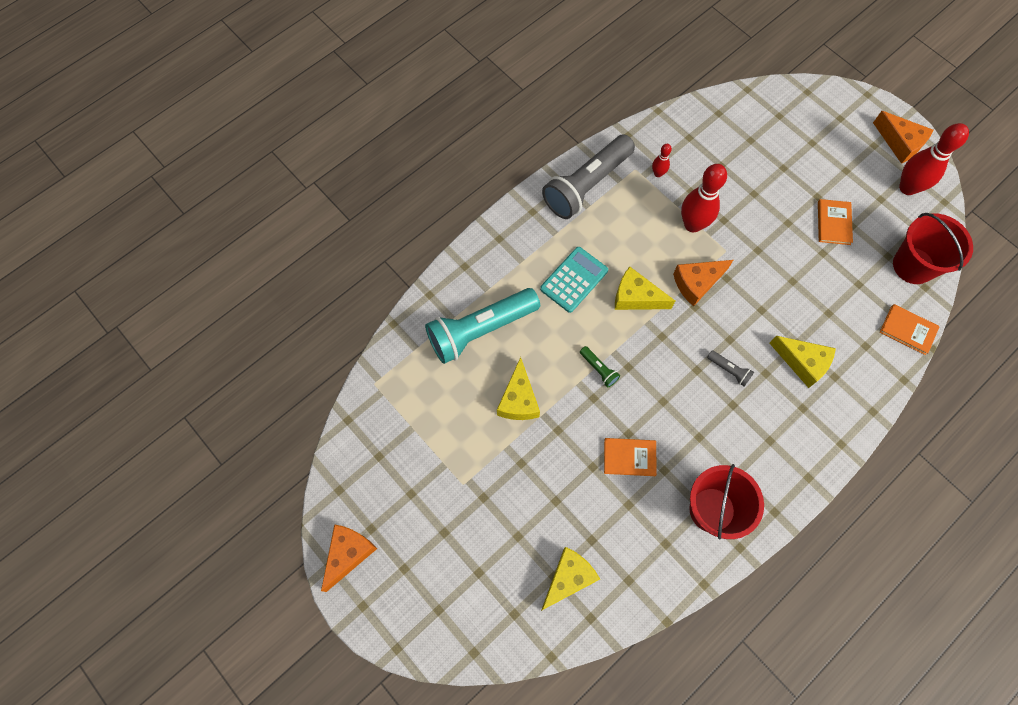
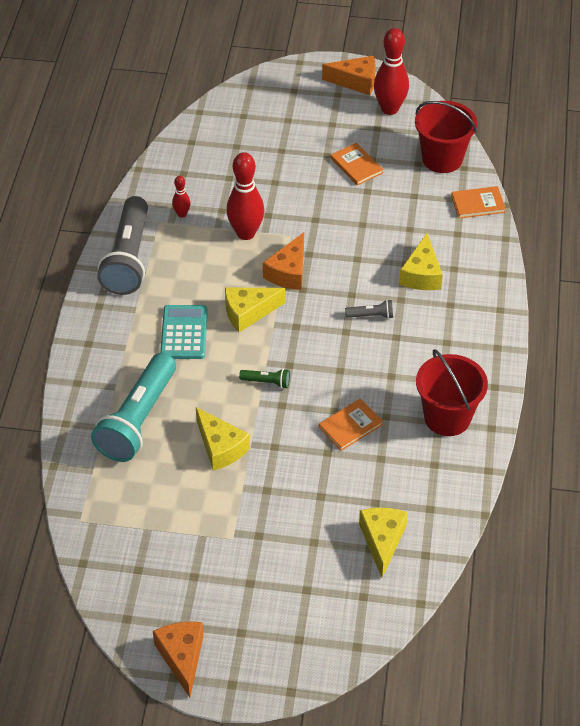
camera: 40 degrees left, 20 degrees down
yellow cheese [770,336,836,388] -> yellow cheese turned 105 degrees clockwise [399,233,443,290]

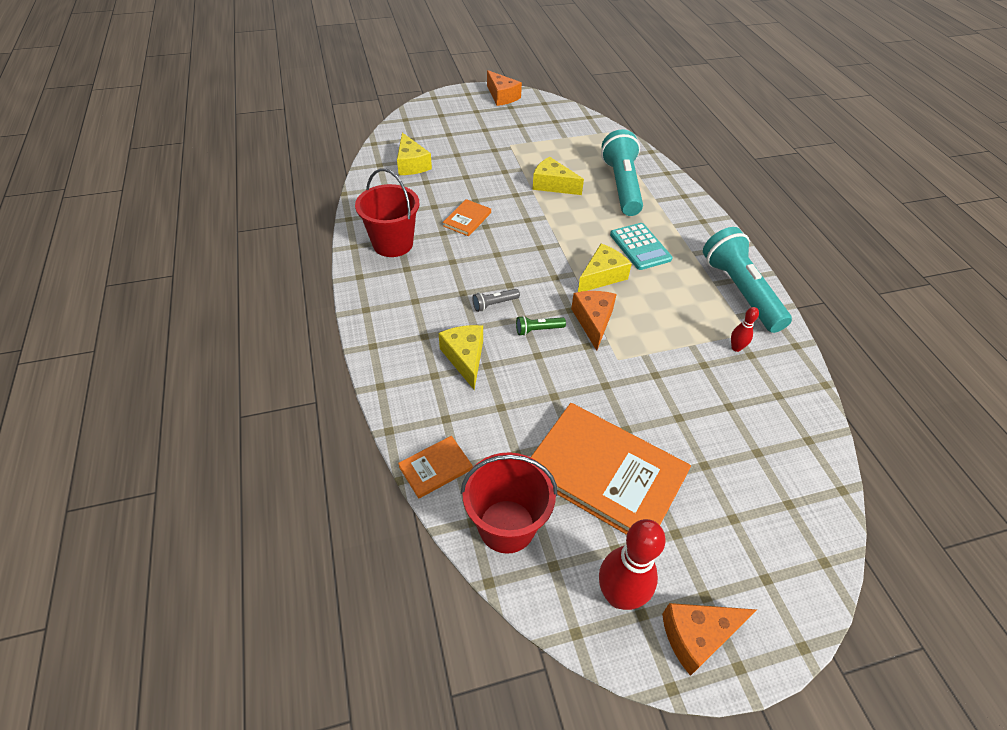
camera: 155 degrees right, 0 degrees up
grey flashlight [97,196,148,295] -> turquoise flashlight [703,227,792,333]
red bowling pin [226,152,264,240] -> none
green flashlight [239,369,290,389] -> green flashlight moved to [516,316,566,336]
orange book [331,143,383,186] -> orange book [530,403,691,535], size x2.23

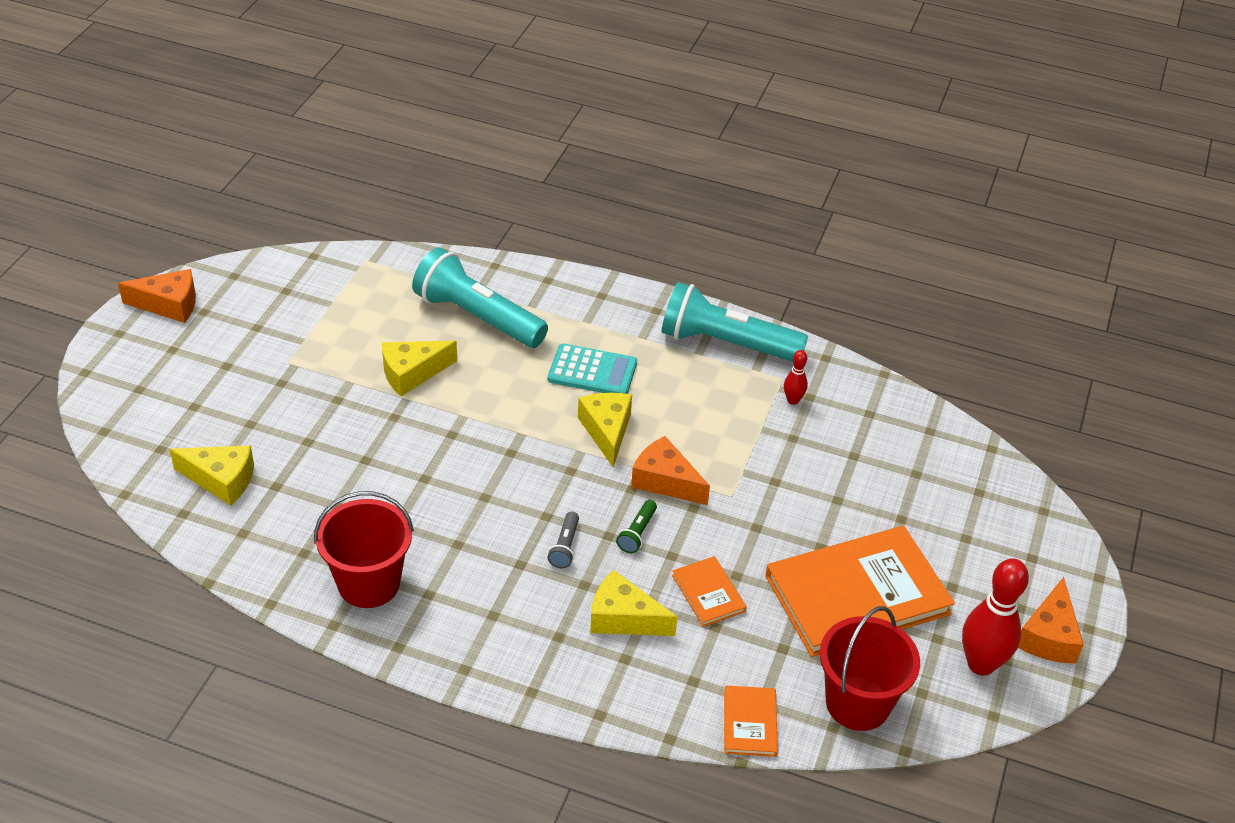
camera: 55 degrees left, 5 degrees down
orange book [443,199,491,236] -> orange book moved to [672,556,747,627]

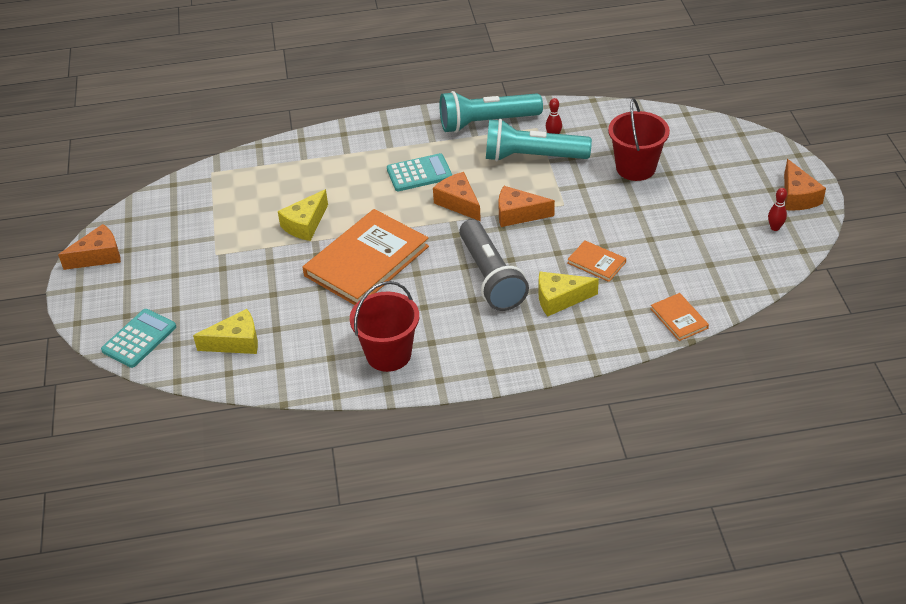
camera: 25 degrees left, 0 degrees up
turquoise flashlight [412,247,548,348] -> turquoise flashlight moved to [486,119,592,162]
grey flashlight [547,511,579,568] -> grey flashlight [459,219,529,311], size x2.48
yellow cheese [578,393,632,468] -> orange cheese [433,172,481,221]
green flashlight [616,500,657,553] -> none
orange book [765,526,955,657] -> orange book moved to [303,209,429,305]
red bucket [820,606,920,731] -> red bucket moved to [608,98,670,181]
red bowling pin [962,558,1029,676] -> red bowling pin [768,188,787,231], size x0.49
none -> turquoise calculator [101,309,176,368]

